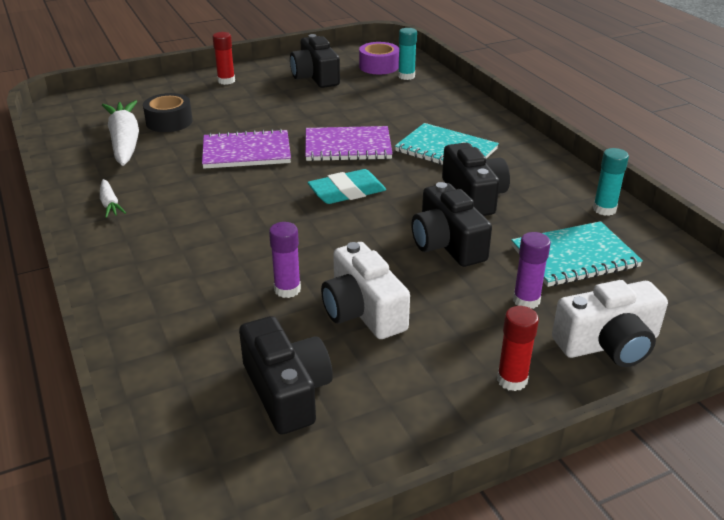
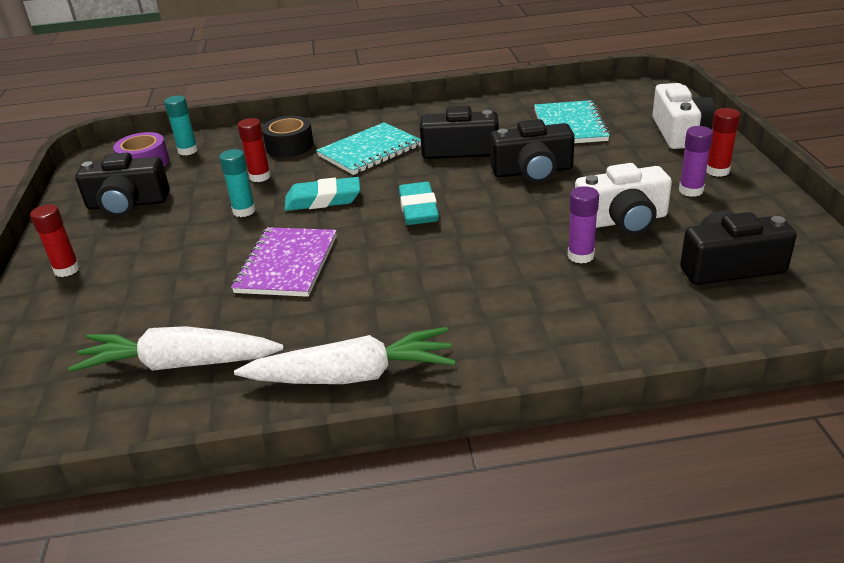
camera: 70 degrees left, 0 degrees up
white carrot [100,179,126,218] -> white carrot [234,327,456,384], size x2.11
black tape [143,93,193,132] -> black tape moved to [262,116,314,157]
purple notebook [305,126,393,161] -> turquoise eraser [285,177,360,211]
purple glue stick [513,232,551,309] -> purple glue stick moved to [679,126,713,197]
turquoise glue stick [593,148,629,216] -> turquoise glue stick moved to [219,149,256,217]
none -> red glue stick [238,118,271,182]

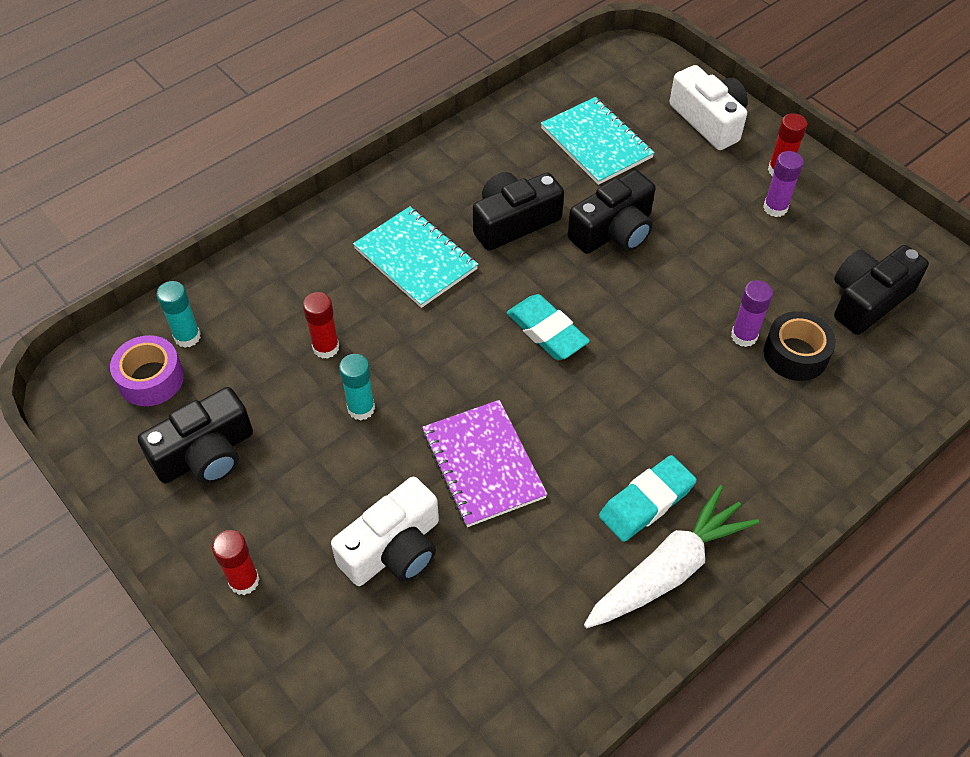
camera: 35 degrees left, 20 degrees up
white carrot [68,326,284,372] -> none
black tape [262,116,314,157] -> black tape moved to [763,311,836,381]
turquoise eraser [285,177,360,211] -> turquoise eraser moved to [599,455,697,542]
turquoise notebook [316,122,421,175] -> turquoise notebook turned 60 degrees counterclockwise [353,206,479,308]
white camera [575,163,672,235] -> white camera moved to [331,477,439,586]

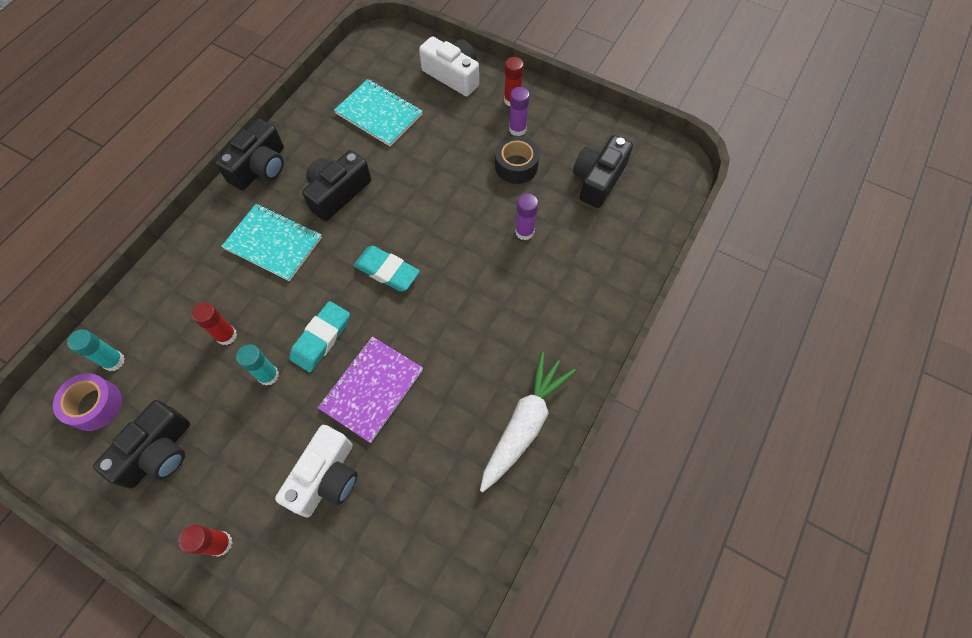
camera: 20 degrees left, 10 degrees up
purple notebook [422,400,547,527] -> purple notebook turned 75 degrees clockwise [318,337,423,443]
black camera [568,170,656,254] -> black camera moved to [215,119,284,190]
turquoise eraser [599,455,697,542] -> turquoise eraser moved to [289,301,350,372]
black tape [763,311,836,381] -> black tape moved to [495,136,540,184]

